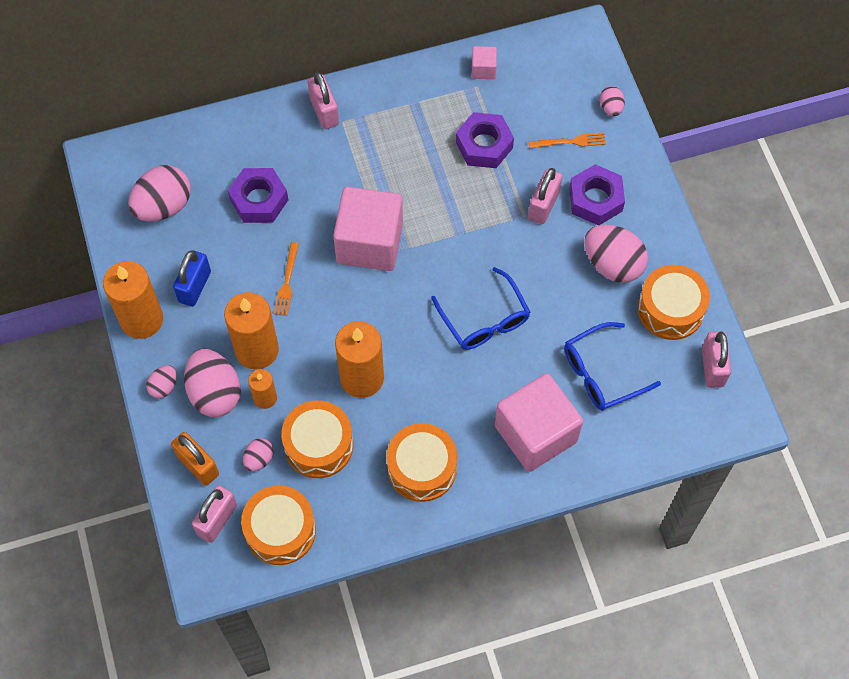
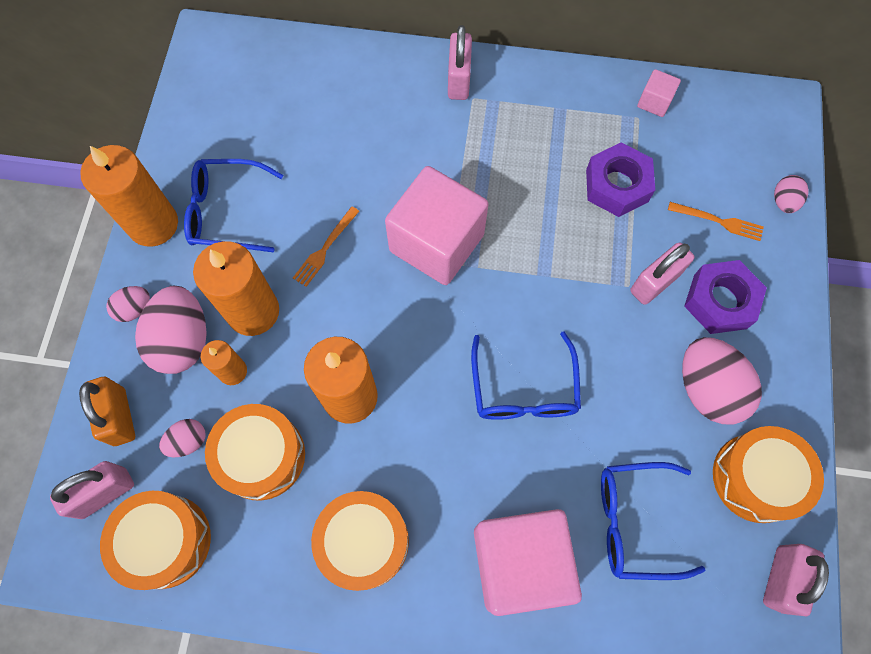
camera: 25 degrees right, 5 degrees up
pink egg [128,165,191,222] -> none
blue padlock [173,250,211,307] -> blue glasses [184,159,283,252]
purple nut [228,168,288,223] -> none

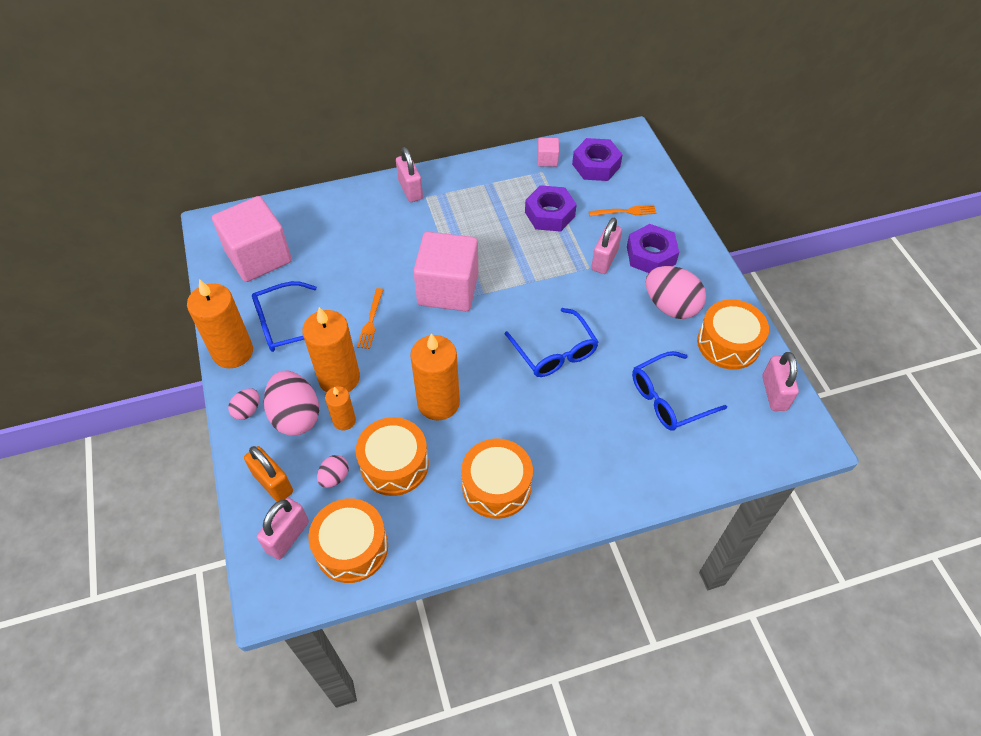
camera: 25 degrees left, 15 degrees down
pink cube [474,509,582,616] -> pink cube moved to [212,196,292,282]
pink egg [774,175,809,213] -> none
none -> purple nut [572,138,623,181]

